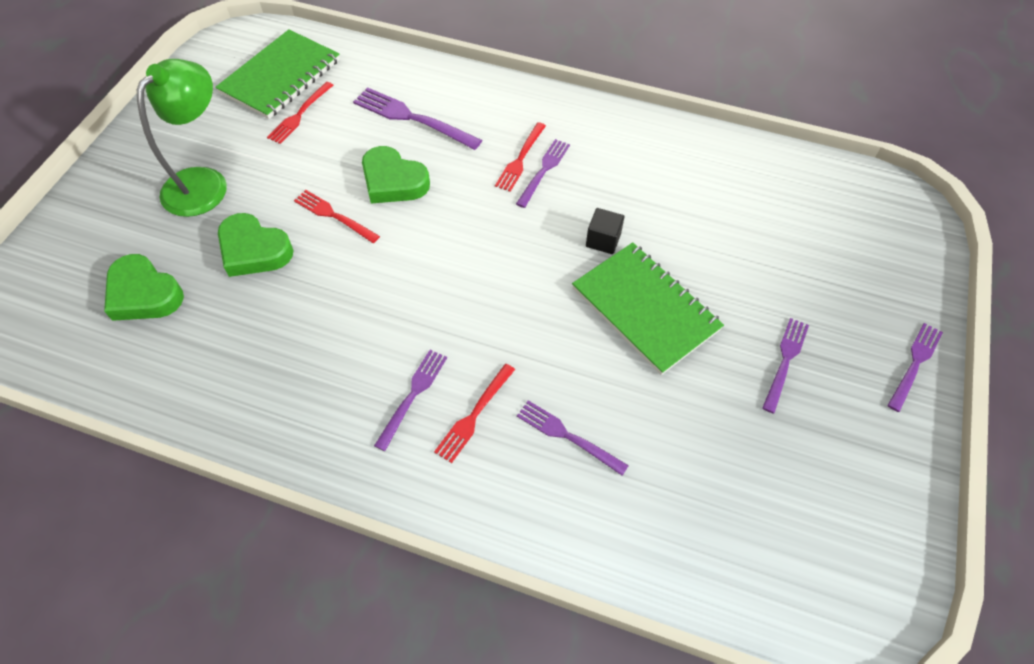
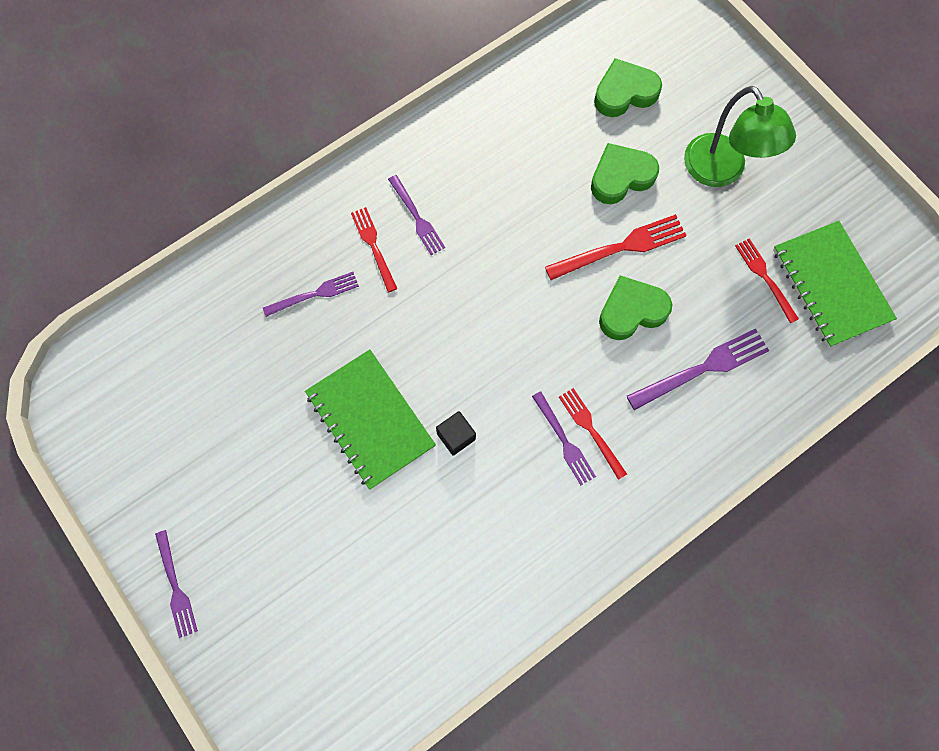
camera: 125 degrees right, 15 degrees up
red fork [294,190,380,243] -> red fork [545,214,687,280], size x1.53
green notebook [572,242,724,375] -> green notebook turned 60 degrees clockwise [305,349,436,490]
purple fork [762,318,809,413] -> none

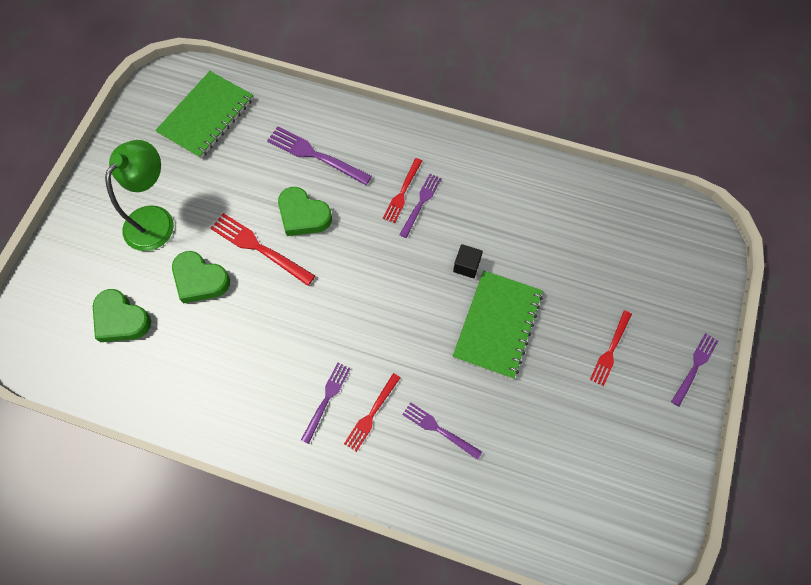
camera: 125 degrees left, 5 degrees down
red fork [735,238,799,323] -> red fork moved to [590,310,632,386]

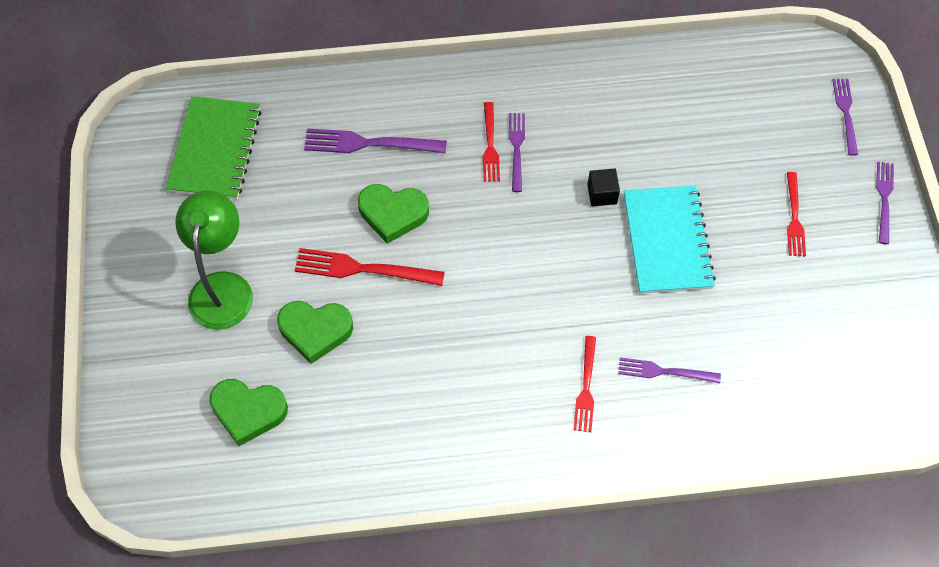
camera: 25 degrees left, 5 degrees down
purple fork [301,363,351,444] -> purple fork moved to [833,79,858,156]
green notebook [453,271,543,379] -> turquoise notebook [624,186,716,294]

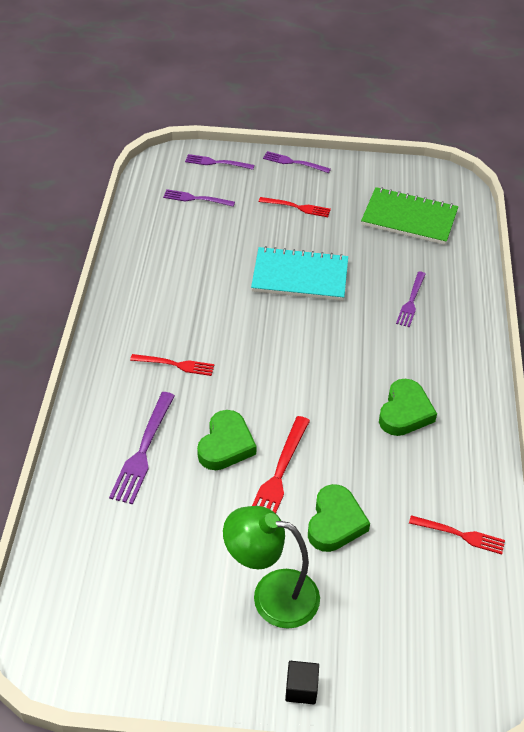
camera: 80 degrees left, 15 degrees down
green notebook [166,96,262,200] -> green notebook moved to [361,187,458,245]
green heart [209,379,288,446] -> green heart moved to [379,379,437,436]
purple fork [509,113,525,192] -> purple fork moved to [163,189,235,207]
red fork [574,336,596,432] -> red fork moved to [409,515,505,554]
black cube [587,169,620,206] -> black cube moved to [285,661,319,704]

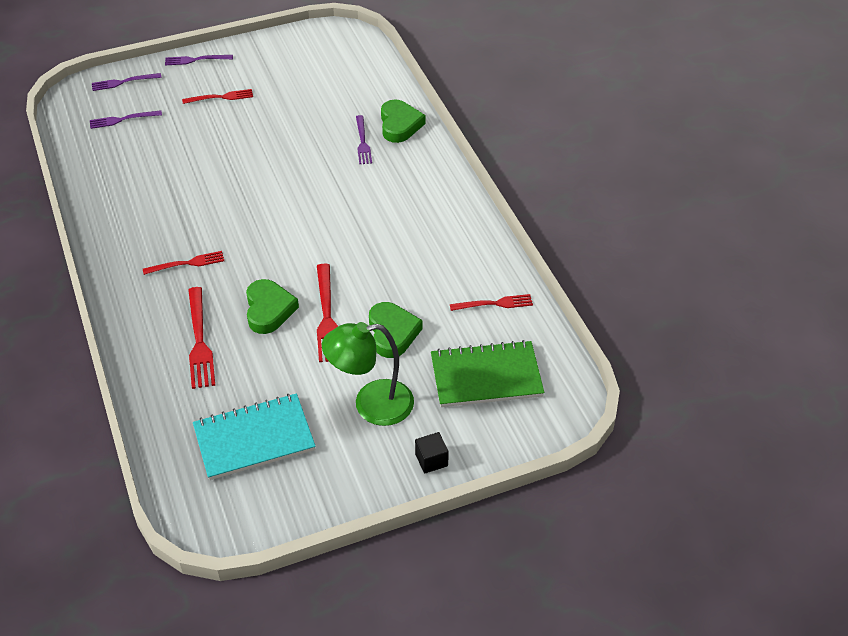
camera: 25 degrees left, 0 degrees up
purple fork [109,392,175,504] -> red fork [188,287,215,389]
turquoise notebook [251,246,348,301] -> turquoise notebook moved to [193,393,316,480]
green notebook [361,187,458,245] -> green notebook moved to [431,340,544,407]
green heart [379,379,437,436] -> green heart moved to [381,99,426,143]

